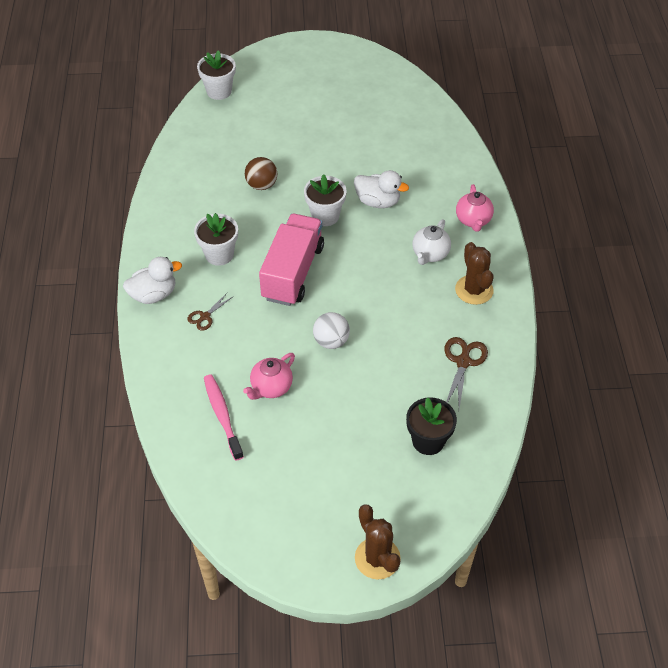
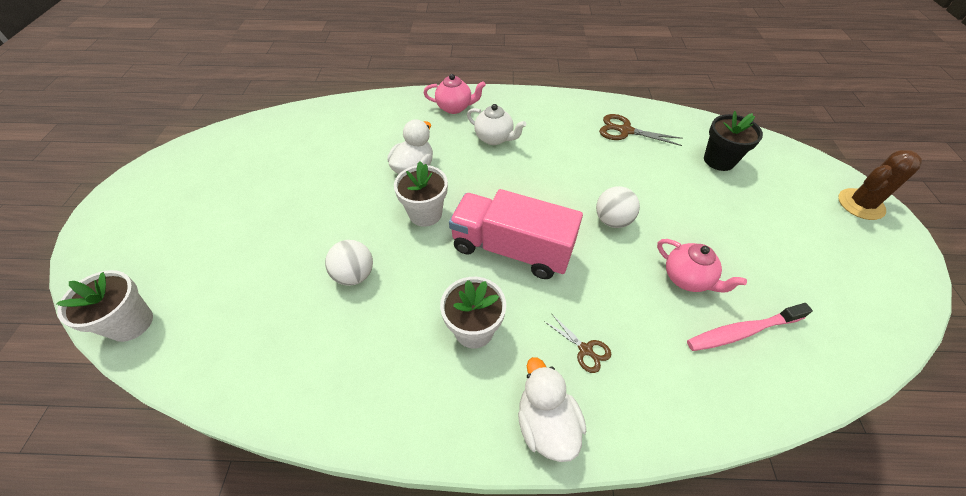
camera: 85 degrees left, 0 degrees up
brown ball [245,157,277,190] -> white ball [325,240,373,286]
brown cactus [455,242,494,305] -> none

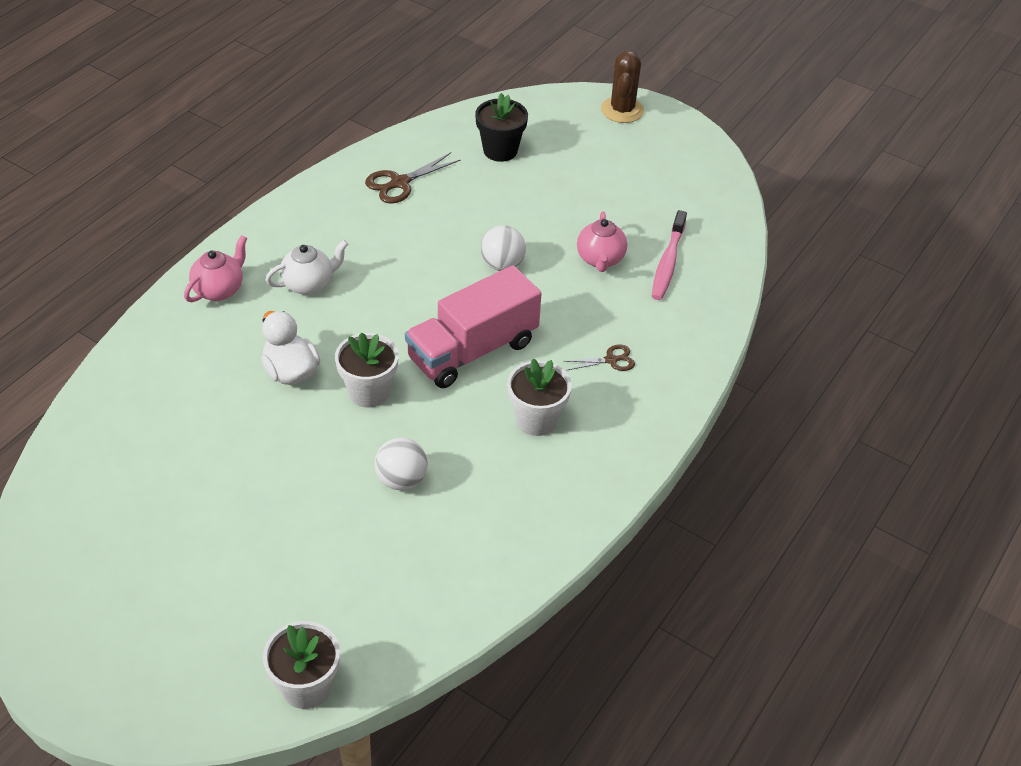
camera: 60 degrees left, 5 degrees down
white duck [518,357,586,462] -> none
pink teapot [657,239,747,292] -> pink teapot turned 105 degrees clockwise [577,211,627,272]

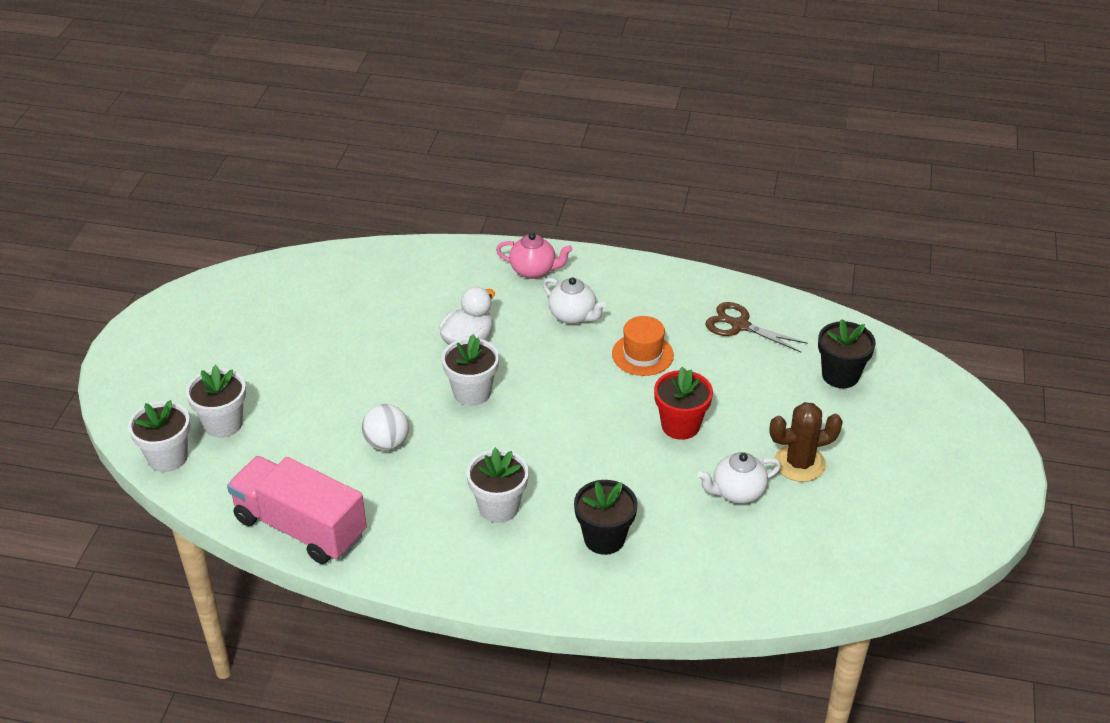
camera: 70 degrees right, 5 degrees down
pink truck [405,265,542,388] -> pink truck moved to [227,456,367,564]
white ball [481,225,526,271] -> red flower pot [654,366,713,440]
brown scissors [563,344,635,371] -> black flower pot [574,480,637,555]
pink teapot [577,211,627,272] -> white teapot [698,452,781,504]
brown cactus [601,51,644,123] -> brown cactus moved to [769,402,843,482]
pink toothbrush [652,210,687,300] -> none
none -> white flower pot [186,365,246,438]
none -> orange hat [612,316,674,376]

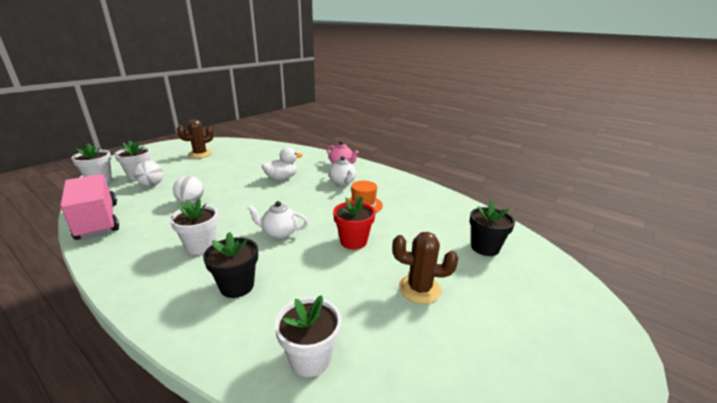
camera: 25 degrees right, 15 degrees down
white flower pot [442,334,499,406] -> white flower pot moved to [275,295,341,377]
white teapot [698,452,781,504] -> white teapot moved to [247,201,308,239]
brown scissors [706,302,808,352] -> none
none -> white ball [134,161,163,186]
none -> brown cactus [177,119,214,158]

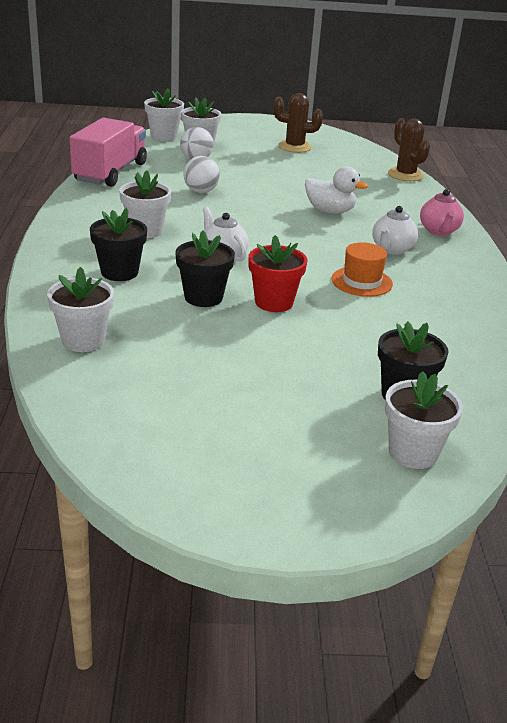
camera: 50 degrees right, 5 degrees up
brown cactus [393,232,458,304] -> brown cactus moved to [388,118,430,181]
none -> black flower pot [175,231,235,307]
none -> white flower pot [385,371,463,469]

